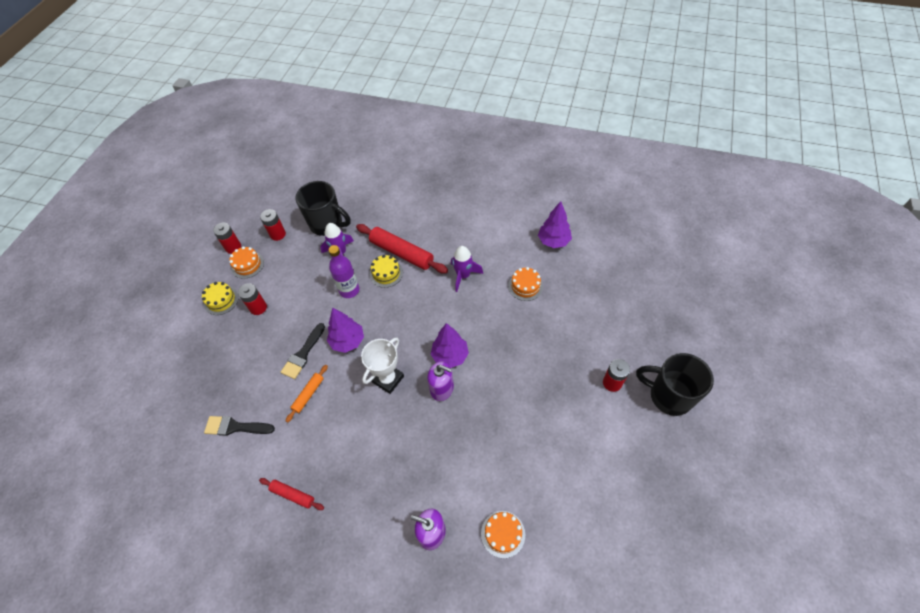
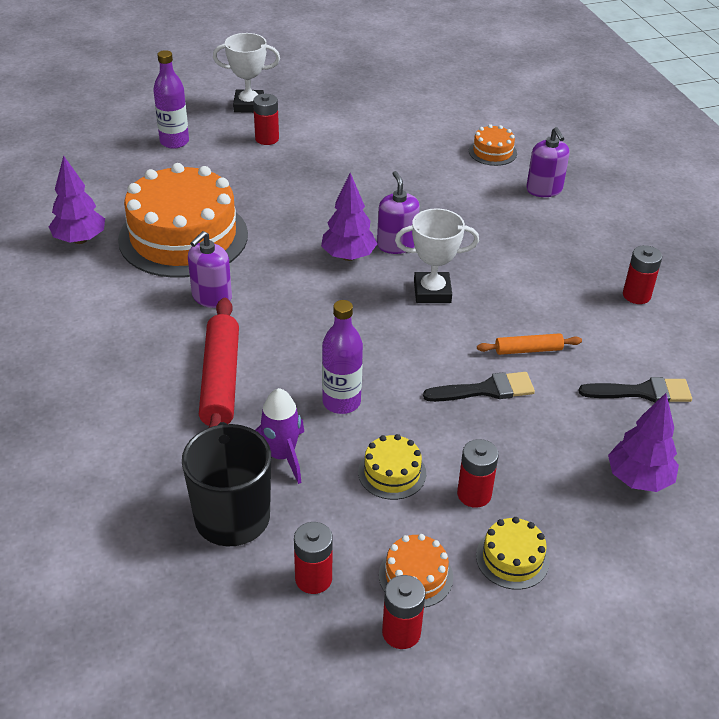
camera: 130 degrees left, 15 degrees down
black brush [204,416,275,436] -> black brush turned 60 degrees counterclockwise [578,377,692,403]
red rolling pin [259,478,324,510] -> red battery [623,245,662,304]
purple tree [327,307,364,353] -> purple tree moved to [608,393,679,492]
yellow cake [370,255,403,288] -> yellow cake moved to [358,434,426,500]
purple rocket [451,246,483,292] -> purple soap dispenser [188,231,232,308]
orange cake [508,267,543,301] -> orange cake [118,163,248,278], size x2.37
black mug [636,353,714,416] -> white trophy [213,33,280,113]
none -> purple bottle [153,50,189,149]

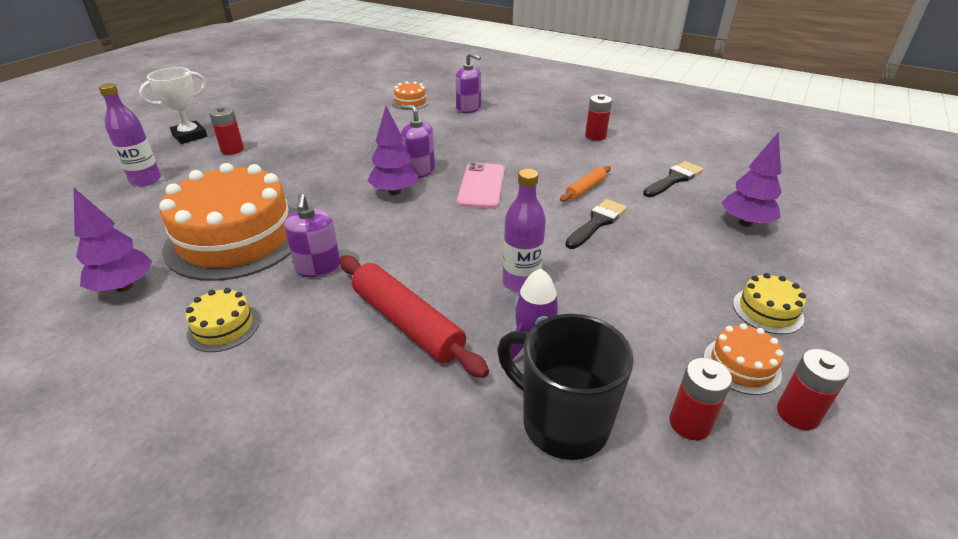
camera: 40 degrees left, 5 degrees down
yellow cake [358,434,426,500] -> yellow cake moved to [186,288,260,352]
white trophy [395,208,479,303] -> pink phone [457,162,505,209]
red battery [457,439,499,508] -> none

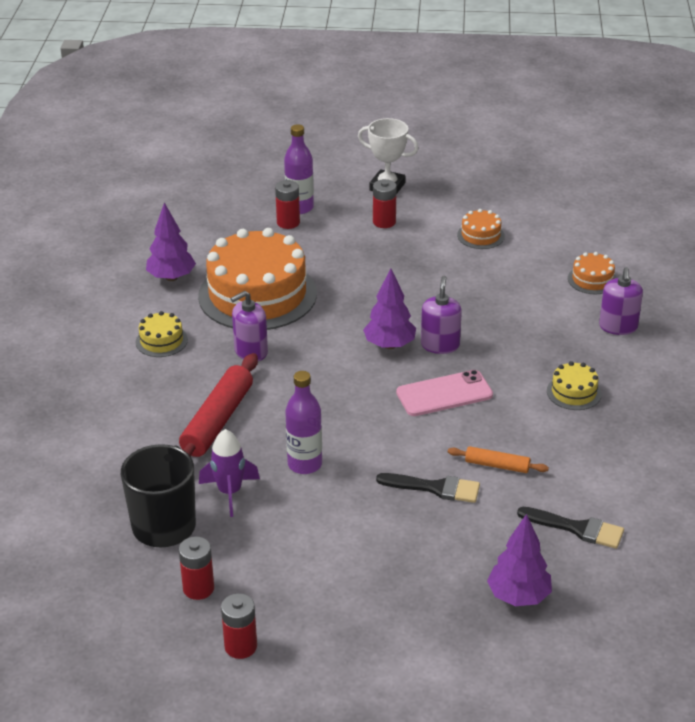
camera: 65 degrees right, 0 degrees up
red battery [585,94,612,141] -> red battery moved to [275,180,300,229]
orange cake [703,323,784,395] -> orange cake moved to [457,209,505,249]
yellow cake [733,273,806,334] -> yellow cake moved to [547,361,602,410]

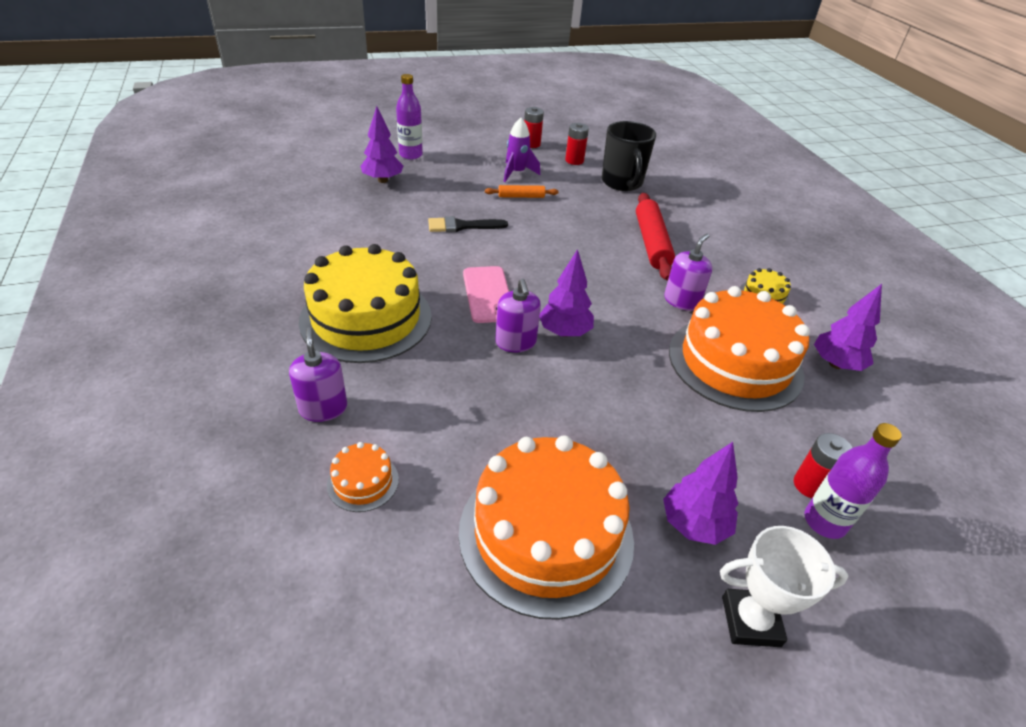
camera: 155 degrees right, 5 degrees up
purple rocket [199,429,260,517] -> purple rocket moved to [504,118,540,182]
purple bottle [285,371,322,474] -> purple bottle moved to [396,74,423,160]
red battery [373,179,397,228] -> purple tree [663,442,738,545]
pink phone [396,370,493,416] -> pink phone turned 60 degrees counterclockwise [463,266,509,323]
orange rolling pin [448,446,549,473] -> orange rolling pin moved to [485,185,559,198]
orange cake [457,209,505,249] -> orange cake [459,435,634,620], size x2.37
black brush [517,507,624,549] -> none
yellow cake [547,361,602,410] -> yellow cake [299,244,432,363], size x2.37

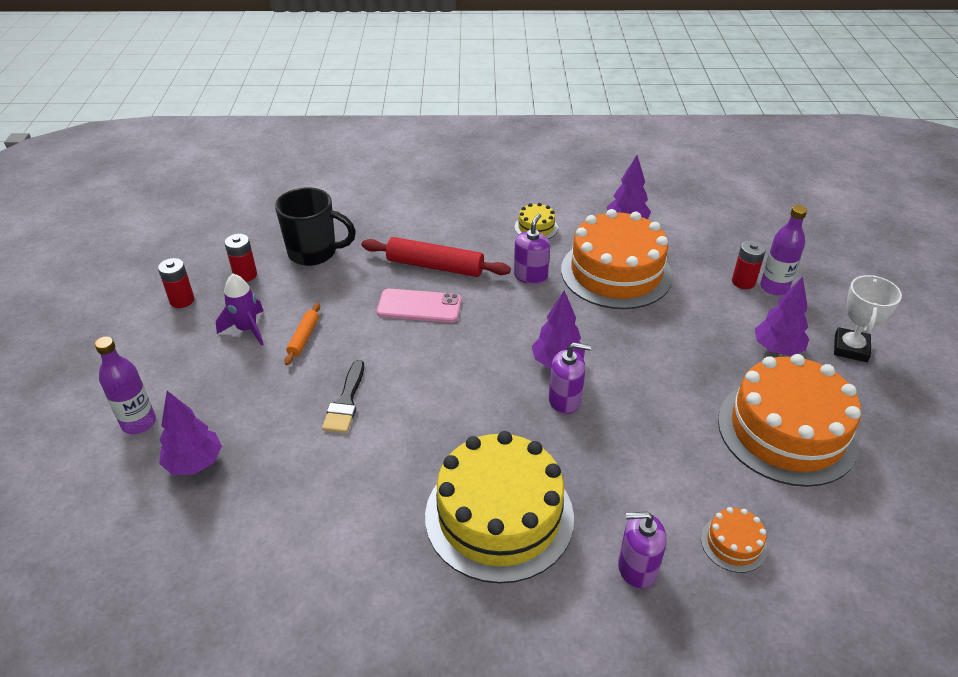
camera: 70 degrees left, 0 degrees up
pink phone [463,266,509,323] -> pink phone moved to [377,289,462,323]
purple soap dispenser [664,234,712,311] -> purple soap dispenser turned 60 degrees clockwise [514,213,550,284]

